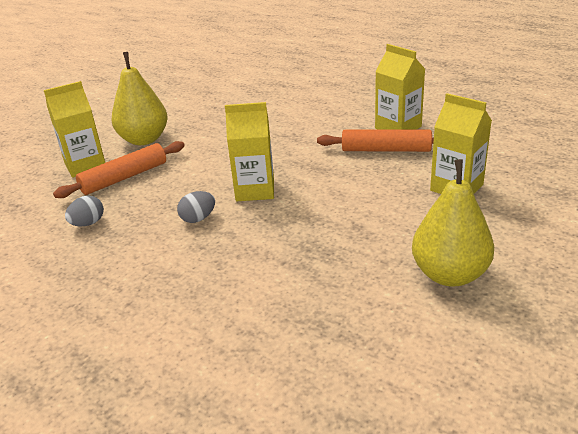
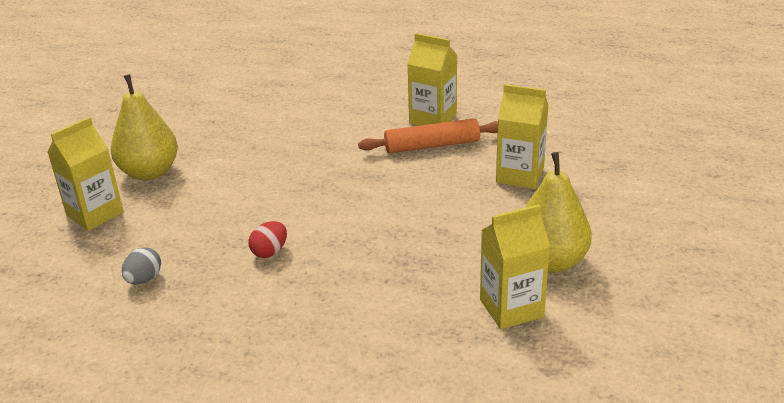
camera: 20 degrees left, 0 degrees up
orange rolling pin [53,141,185,198] -> none
grey egg [177,191,215,223] -> red egg [249,221,287,258]
yellow carton [225,102,274,201] -> yellow carton moved to [480,204,550,329]

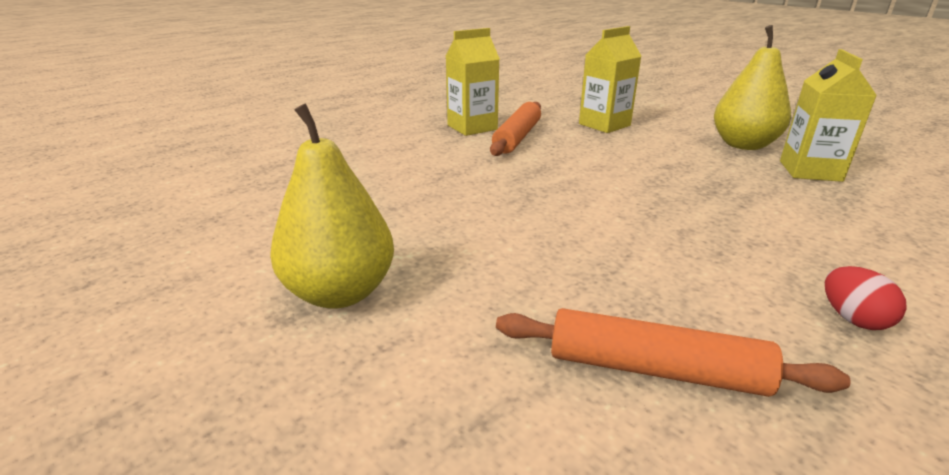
camera: 60 degrees left, 5 degrees down
yellow carton [47,117,124,231] -> none
grey egg [122,247,161,284] -> orange rolling pin [496,308,851,397]
red egg [249,221,287,258] -> red egg moved to [825,266,907,330]

